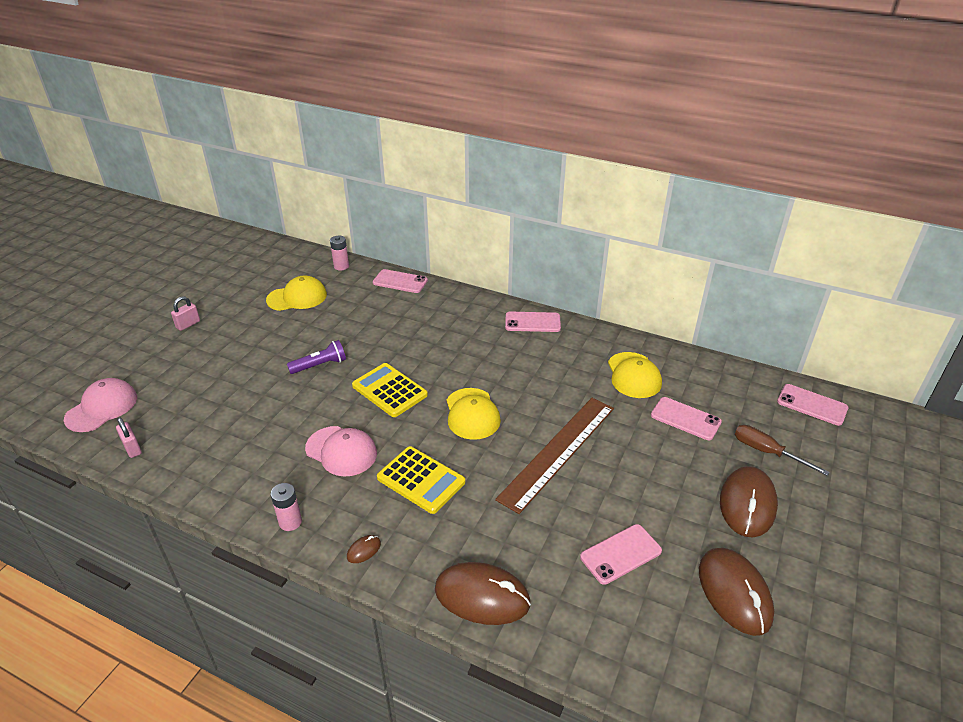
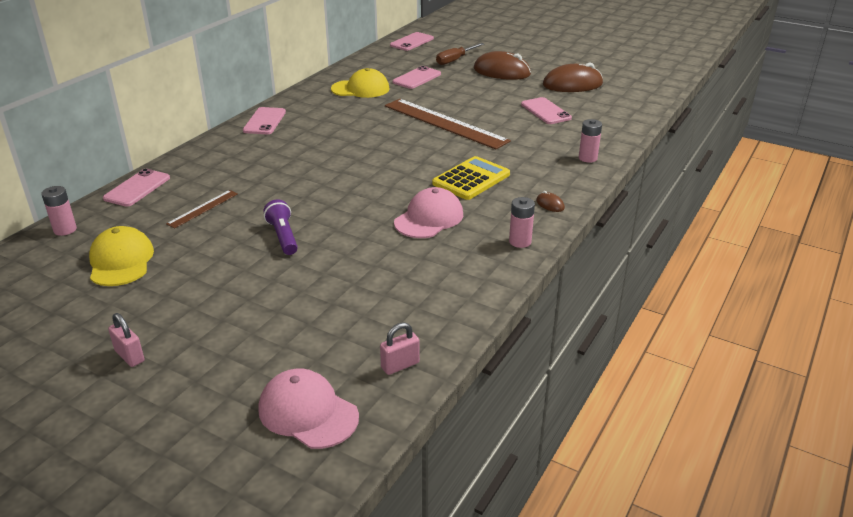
camera: 85 degrees left, 5 degrees down
yellow calculator [352,363,428,417] -> none
brown mouse [435,562,531,625] -> pink battery [579,119,602,163]
yellow cap [447,388,501,440] -> none
none -> brown ruler [166,190,238,228]

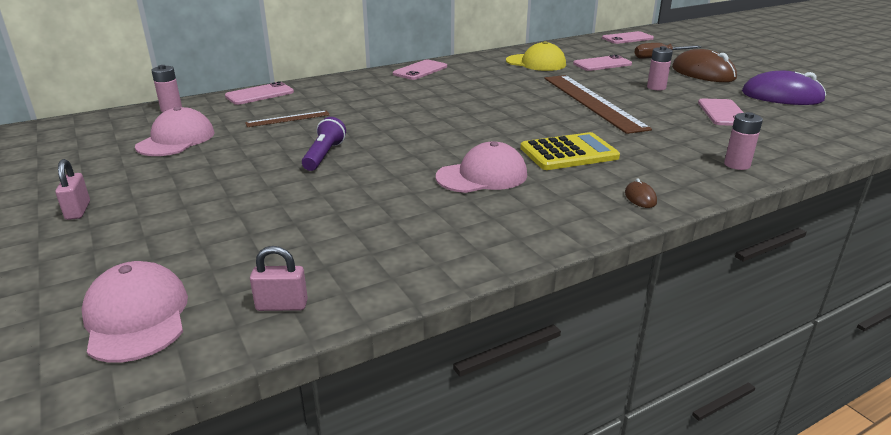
camera: 30 degrees right, 5 degrees down
yellow cap [89,226,154,286] -> pink cap [135,106,215,156]
pink battery [509,197,535,248] -> pink battery moved to [647,46,673,90]
brown mouse [543,62,603,92] -> purple mouse [742,71,826,105]

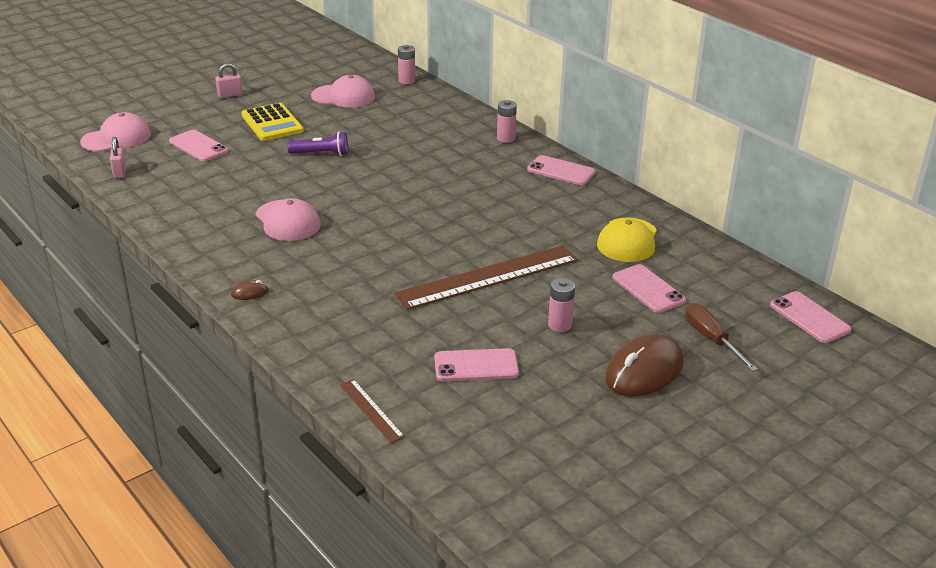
camera: 80 degrees right, 5 degrees up
pink phone [225,82,294,105] -> pink phone moved to [169,130,228,162]
brown ruler [245,110,330,127] -> brown ruler moved to [340,379,405,443]
yellow calculator [520,132,620,170] -> yellow calculator moved to [241,103,303,141]
pink battery [724,112,763,170] -> pink battery moved to [497,100,517,143]
purple mouse [742,71,826,105] -> none

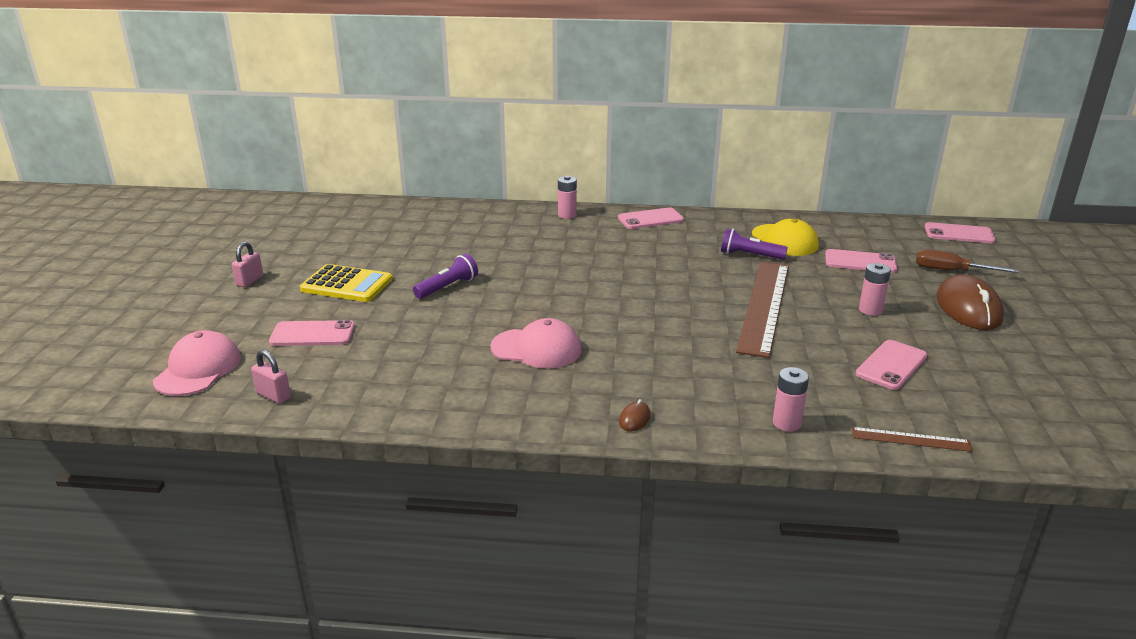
camera: 45 degrees left, 5 degrees down
pink cap [311,75,375,108] -> none
pink battery [398,45,415,84] -> pink battery moved to [773,367,809,431]
none -> purple flashlight [721,228,788,260]

